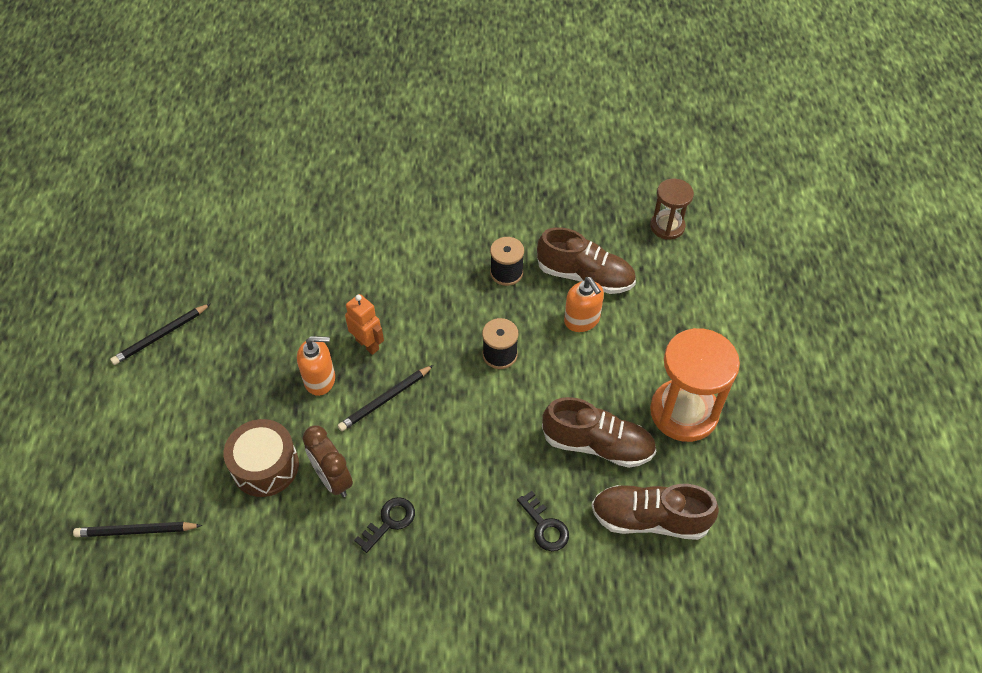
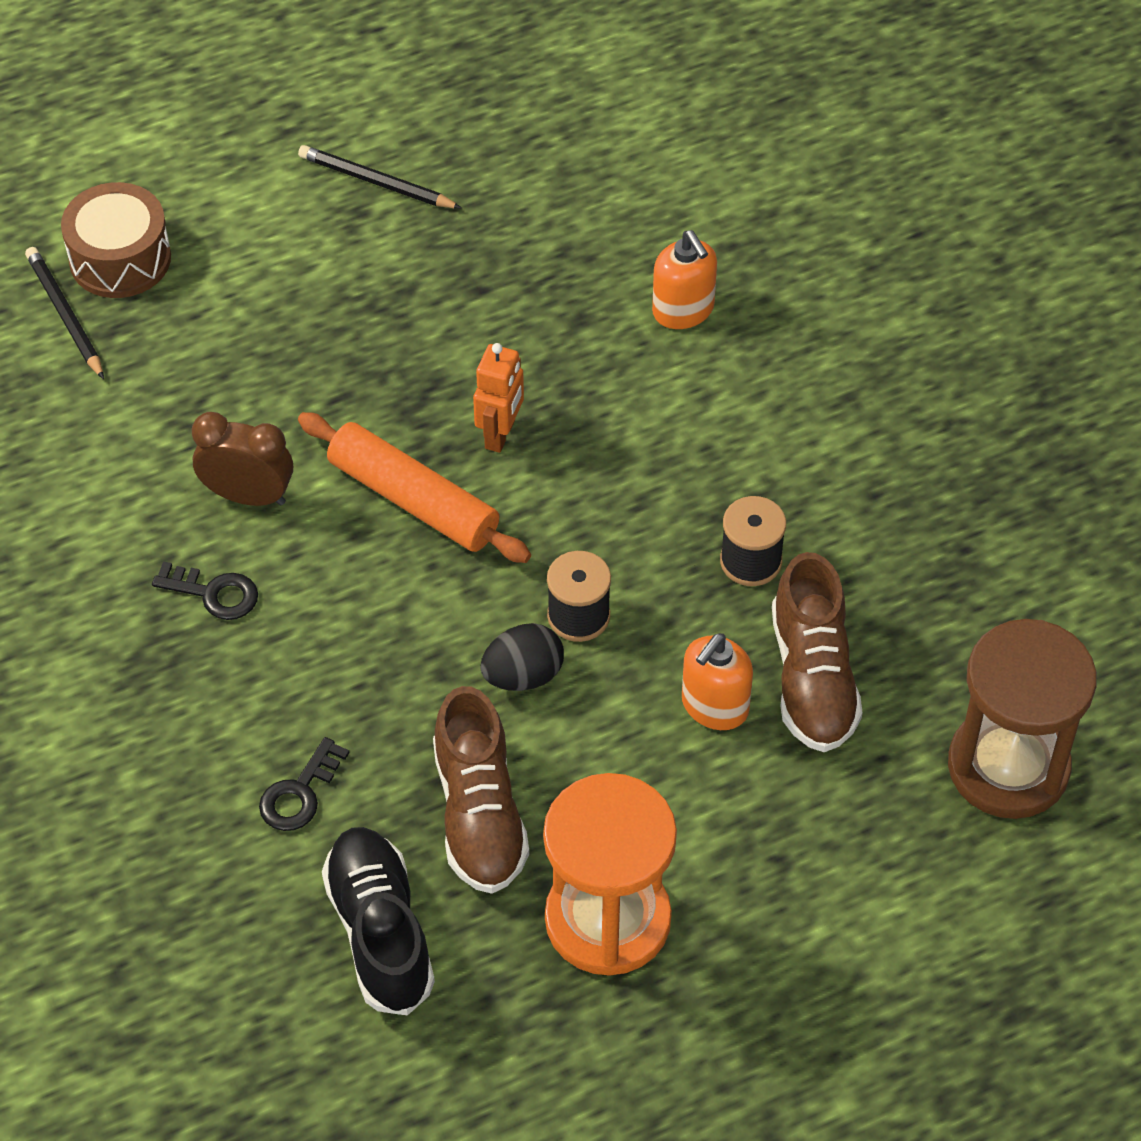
camera: 65 degrees right, 0 degrees up
brown drum [224,419,299,497] -> brown drum moved to [61,182,171,298]
orange soap dispenser [297,336,335,396] -> orange soap dispenser moved to [652,230,717,329]
brown clock [303,425,353,497] -> brown clock turned 75 degrees clockwise [192,412,293,506]
black pencil [338,365,433,431] -> orange rolling pin [298,412,531,563]
brown shoe [592,484,719,540] -> black shoe [322,827,435,1015]
brown hourglass [650,179,694,240] -> brown hourglass [948,619,1097,819], size x1.71
none -> black egg [480,623,564,691]

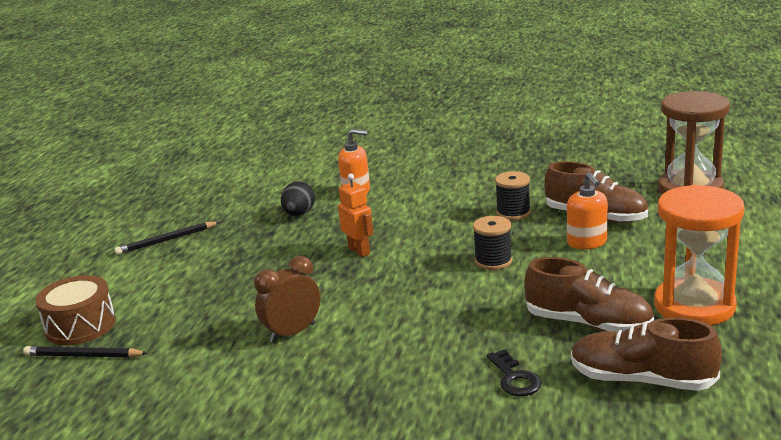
camera: 50 degrees left, 30 degrees down
black key [152,561,258,620] -> none
orange rolling pin [298,412,531,563] -> none
black shoe [322,827,435,1015] -> brown shoe [571,317,722,391]
black egg [480,623,564,691] -> black egg moved to [281,181,315,216]

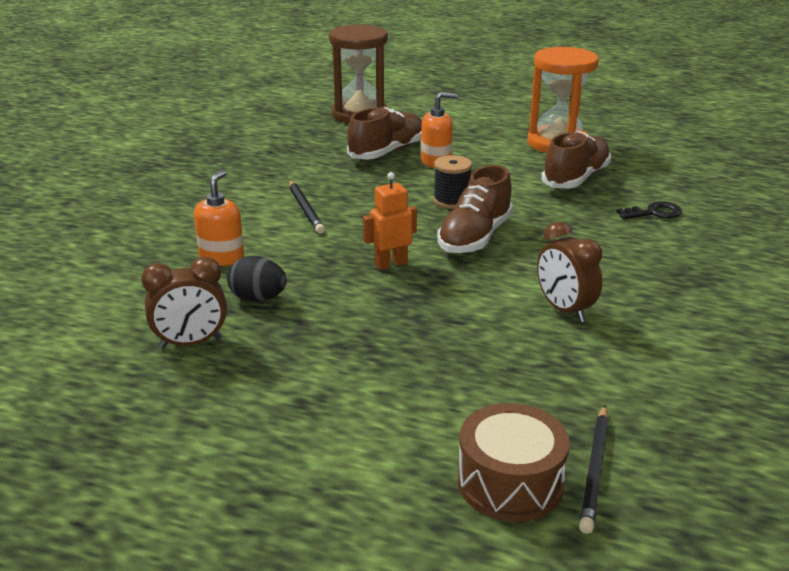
camera: 85 degrees left, 5 degrees up
black pencil [114,221,219,255] -> black pencil moved to [289,181,325,234]
black spool [495,171,531,220] -> none
brown shoe [571,317,722,391] -> brown shoe moved to [437,165,513,253]
none -> brown clock [141,257,227,348]

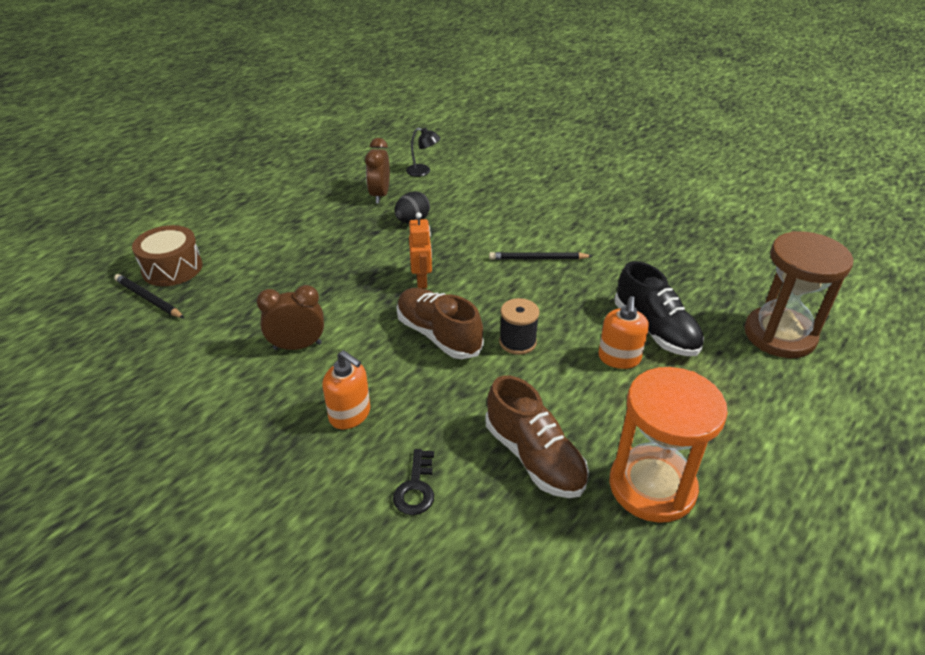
camera: 110 degrees right, 10 degrees up
orange soap dispenser [194,170,244,266] -> orange soap dispenser moved to [322,350,370,429]
brown shoe [347,107,422,160] -> black shoe [615,261,704,356]
none -> black lamp [406,127,441,177]

